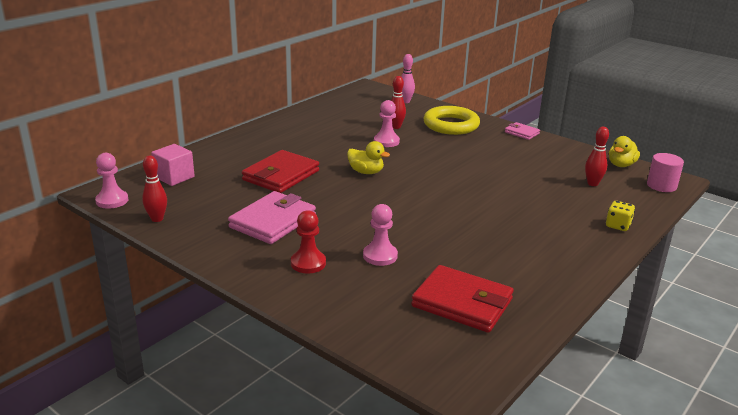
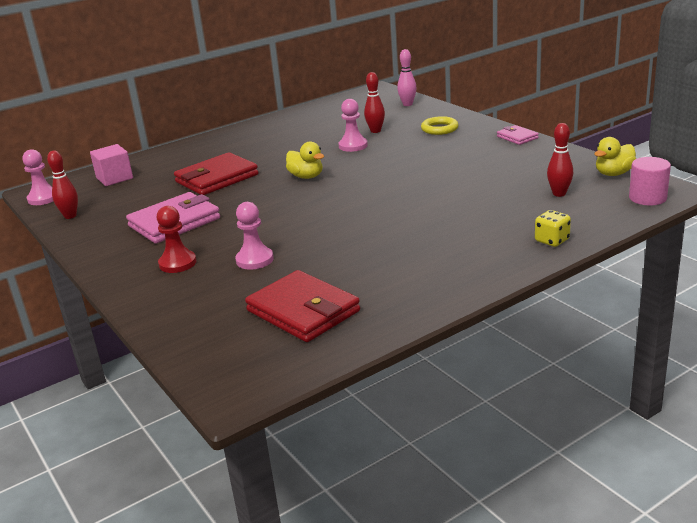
camera: 20 degrees right, 0 degrees up
yellow ring [423,106,480,135] -> yellow ring [421,116,458,135], size x0.58

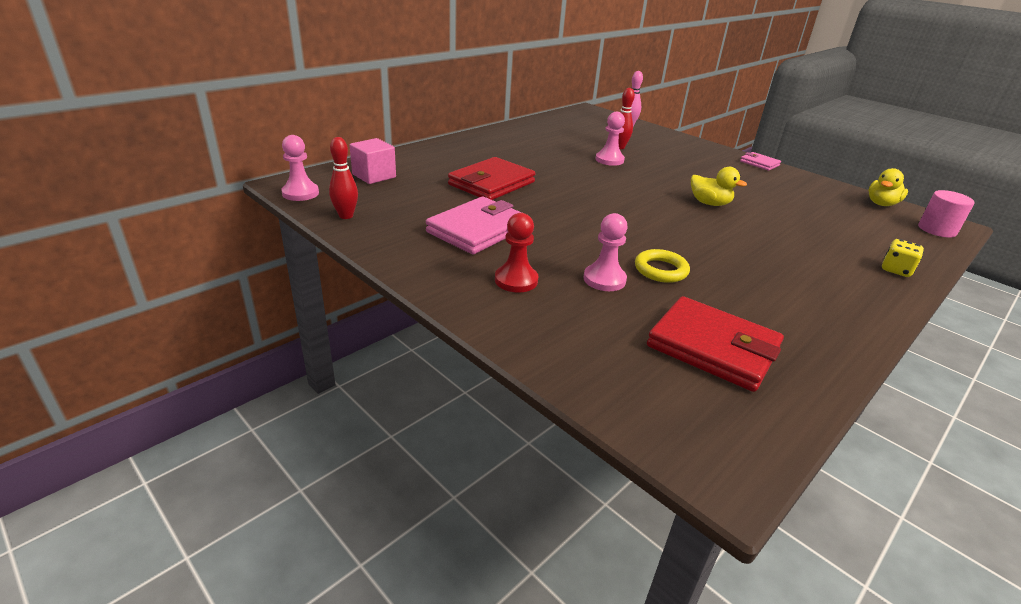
camera: 15 degrees left, 5 degrees up
yellow duck [286,142,324,179] -> yellow duck moved to [691,167,747,206]
yellow ring [421,116,458,135] -> yellow ring moved to [635,249,690,283]
red bowling pin [547,123,573,197] -> none

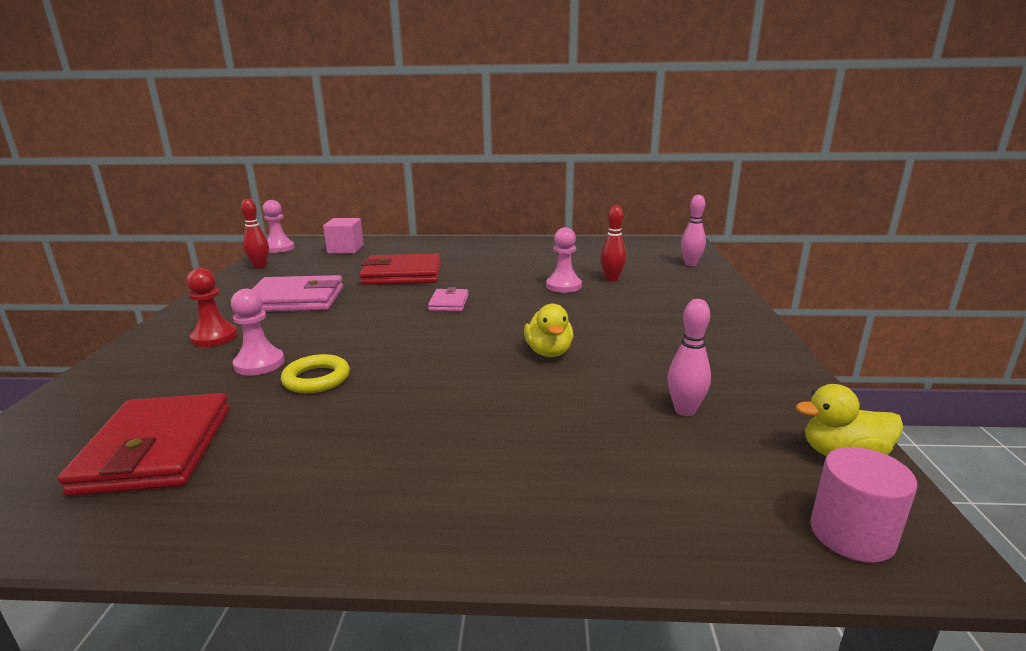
camera: 50 degrees right, 10 degrees down
pink wallet [740,152,781,171] -> pink wallet moved to [428,287,469,311]
yellow dice [882,239,924,277] -> none
none -> pink bowling pin [668,299,711,416]

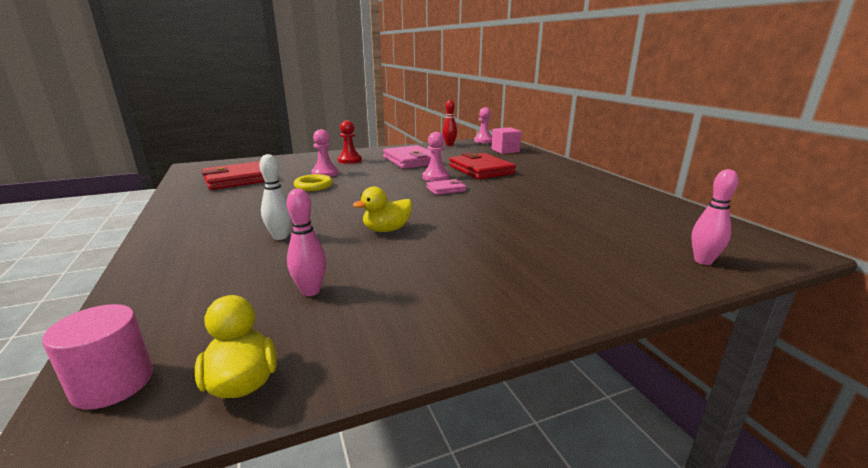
camera: 65 degrees right, 0 degrees up
pink pawn [546,227,582,293] -> pink pawn moved to [423,132,449,181]
red bowling pin [600,205,626,281] -> none
none -> white bowling pin [259,154,292,240]

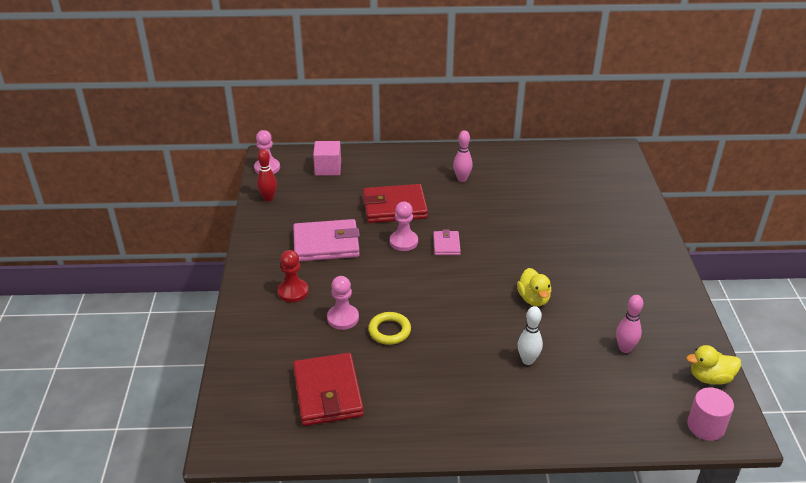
camera: 70 degrees left, 15 degrees up
pink bowling pin [691,169,738,265] -> pink bowling pin moved to [453,130,472,182]

